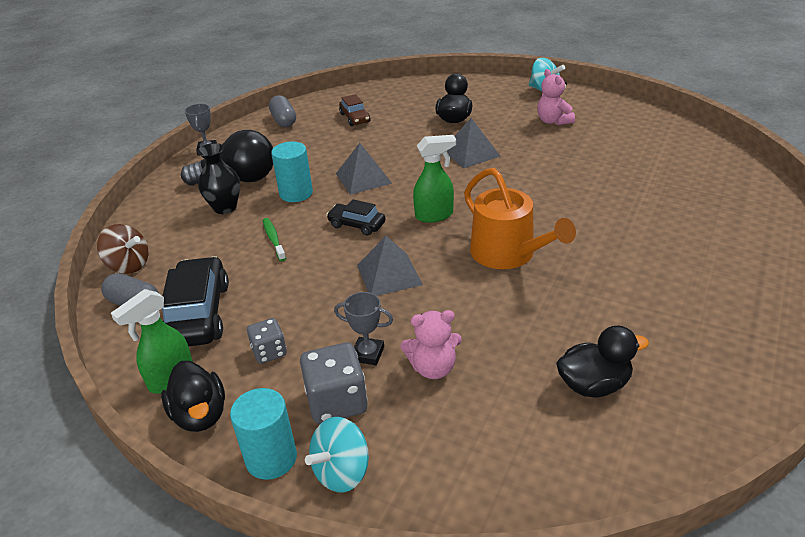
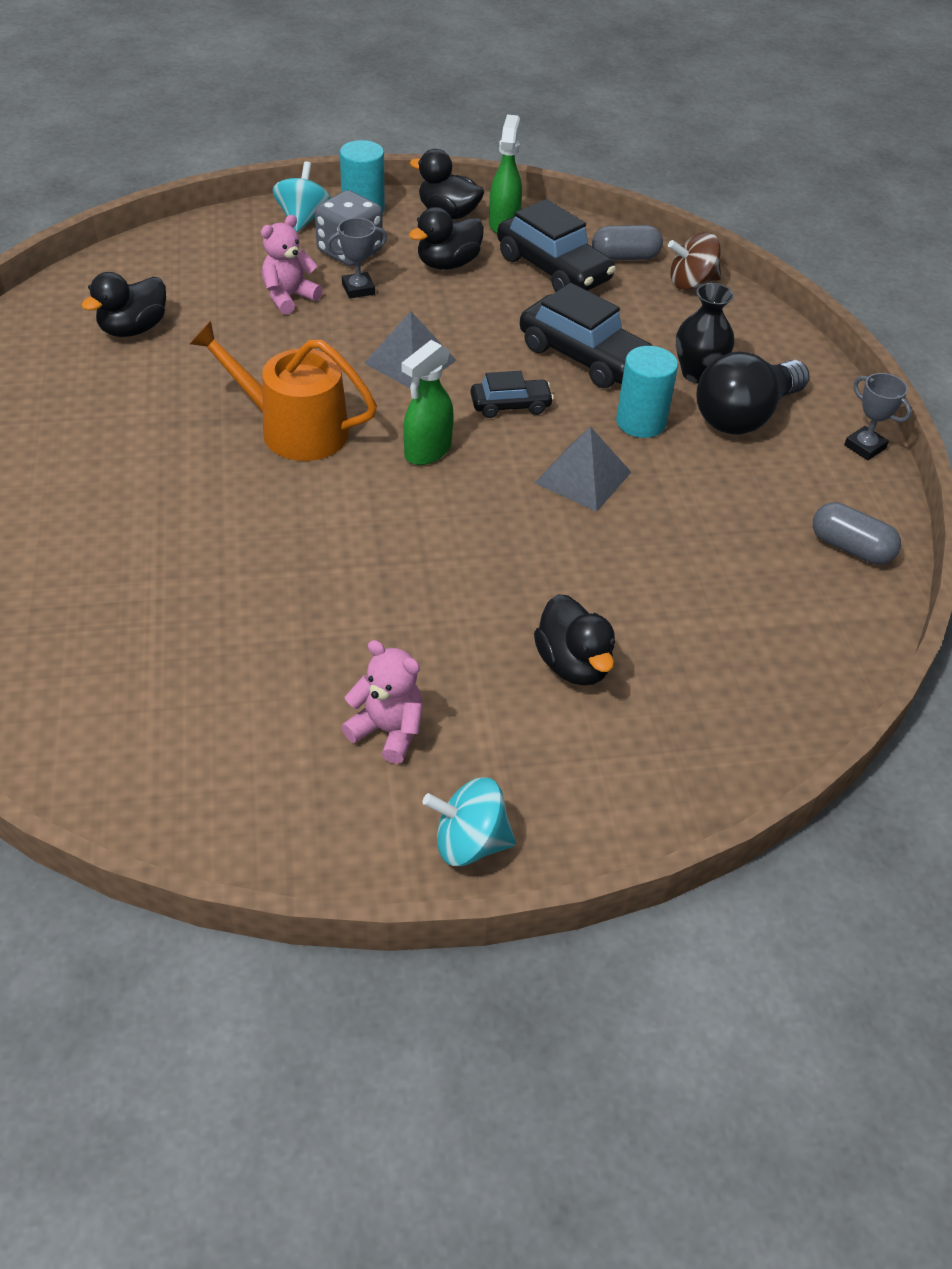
camera: 140 degrees right, 10 degrees up
grey dice [247,318,287,364] -> black duck [409,207,484,270]
green toothbrush [263,218,286,261] -> black car [520,283,653,388]
brown car [339,94,370,126] -> none
grey pyramid [447,118,500,168] -> none

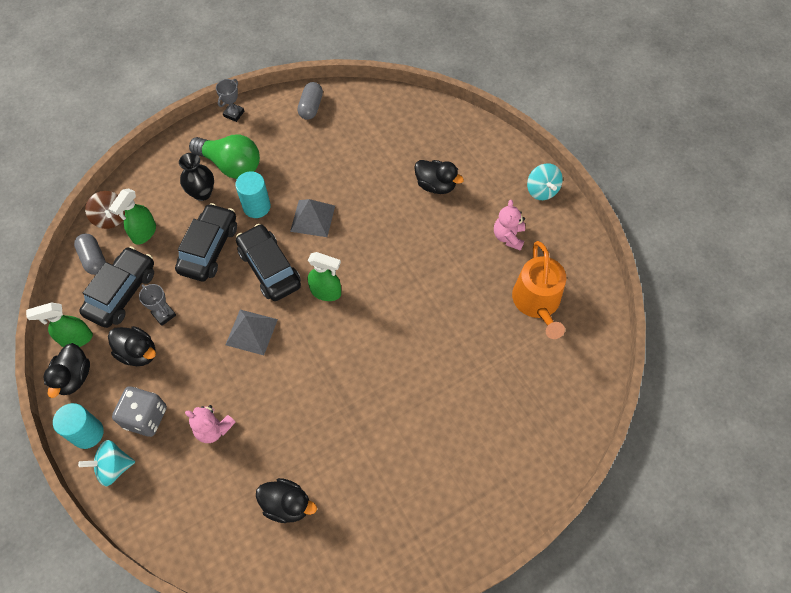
camera: 110 degrees left, 15 degrees up
orange watering can [189,321,377,461] -> orange watering can moved to [512,241,566,339]
grey trophy [327,218,387,298] -> grey trophy moved to [139,284,176,326]
black car [471,371,554,418] -> black car [236,224,301,301], size x1.80
black duck [534,594,615,686] -> black duck turned 75 degrees clockwise [414,160,464,194]
black light bulb [696,351,809,434] -> green light bulb [189,134,260,179]
none -> green spray bottle [109,188,156,245]

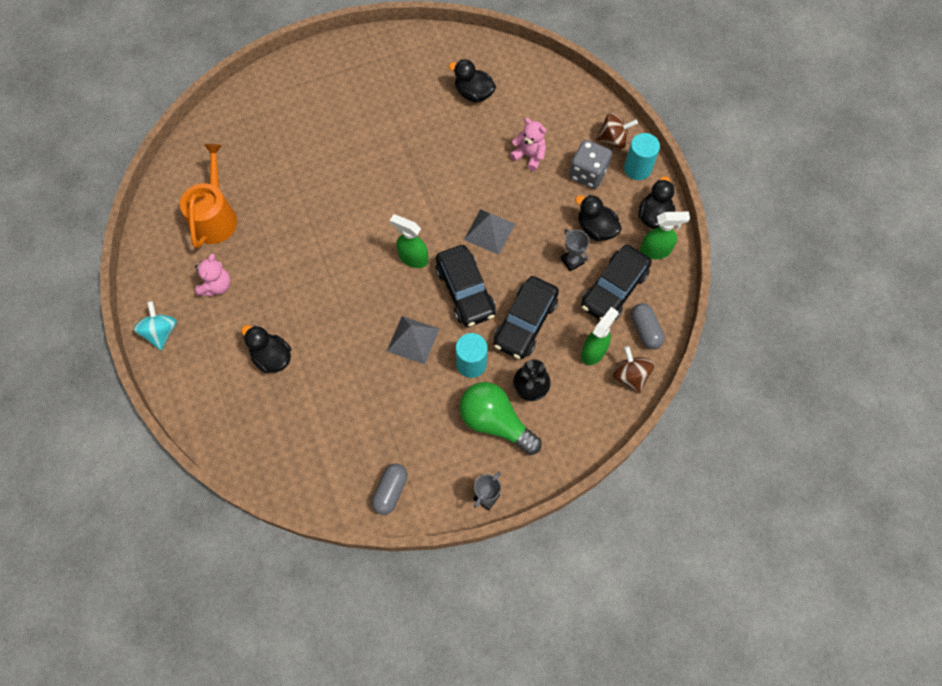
camera: 170 degrees left, 5 degrees up
turquoise spinning top [78,440,135,486] -> brown spinning top [596,113,638,149]

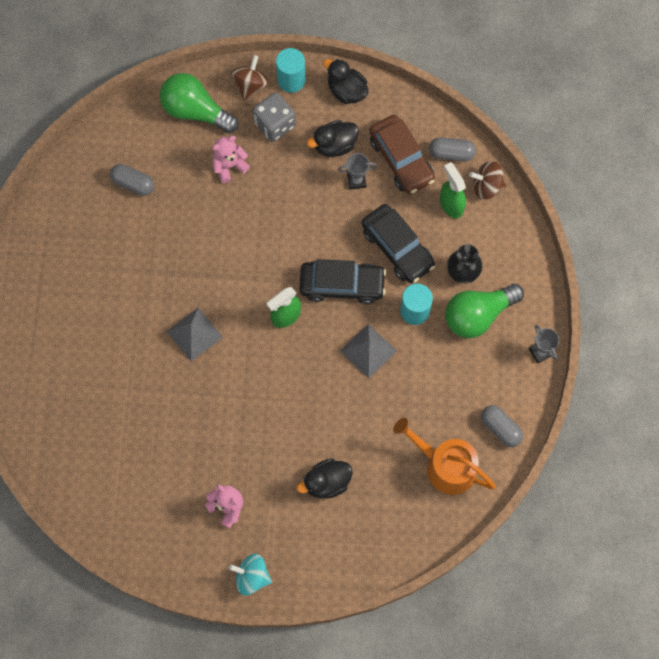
camera: 65 degrees left, 5 degrees up
orange watering can [180,144,237,248] -> orange watering can moved to [393,418,496,495]
black duck [448,59,496,102] -> grey capsule [110,164,154,196]
grey pyramid [464,209,515,255] -> grey pyramid moved to [167,307,223,361]
black car [581,245,652,321] -> brown car [369,115,435,194]
green spray bottle [640,212,690,259] -> none
none -> green light bulb [160,73,238,133]

